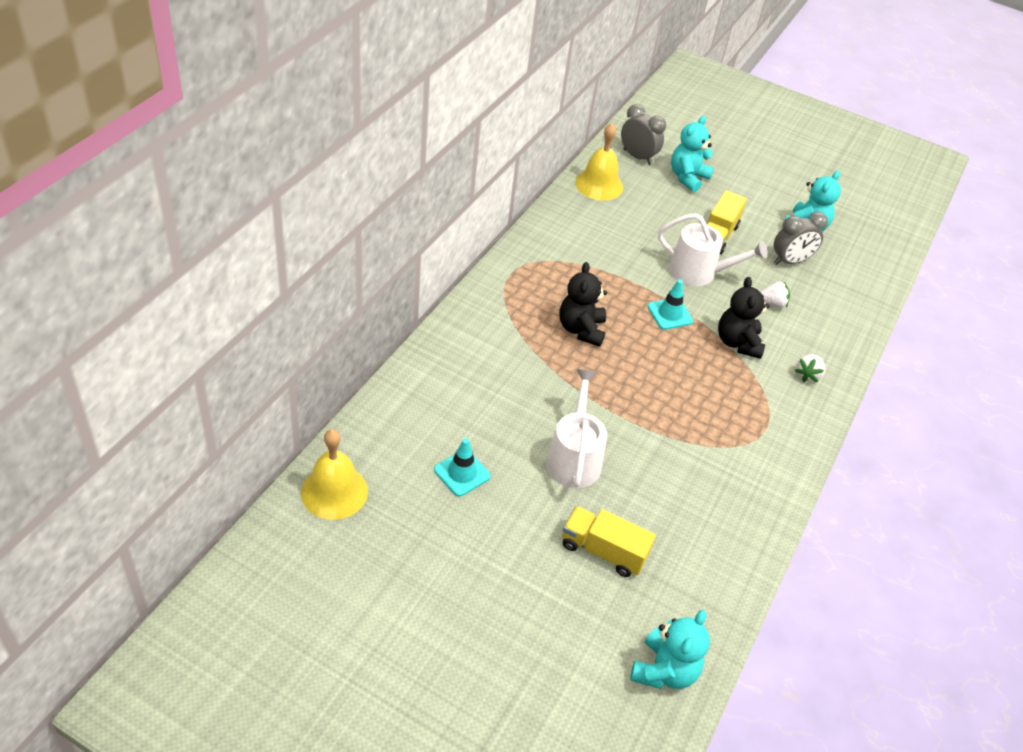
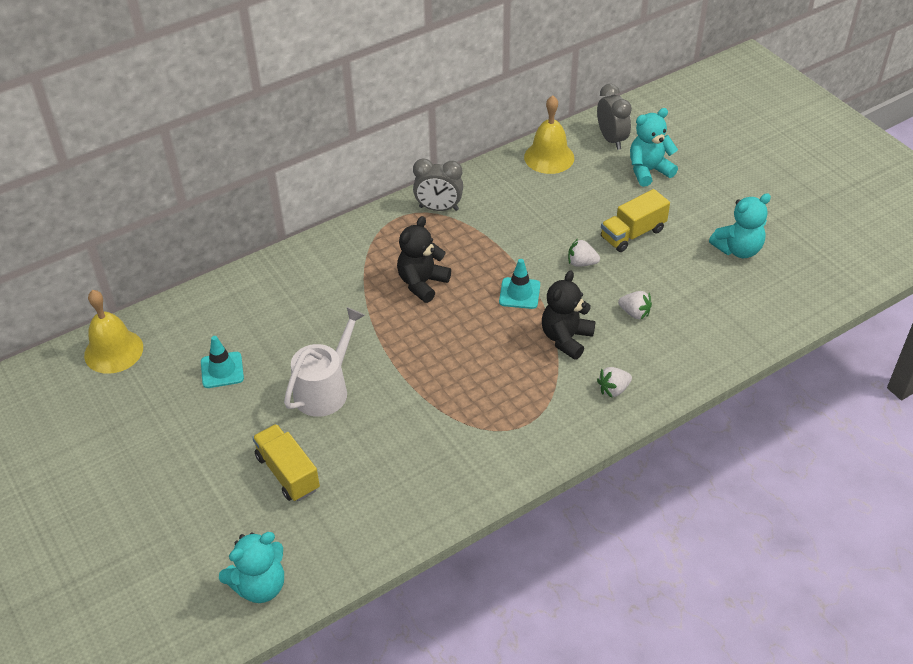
camera: 35 degrees right, 0 degrees up
white watering can [658,213,768,286] -> white strawberry [568,239,600,267]
grey clock [774,212,828,265] -> grey clock moved to [413,158,463,211]

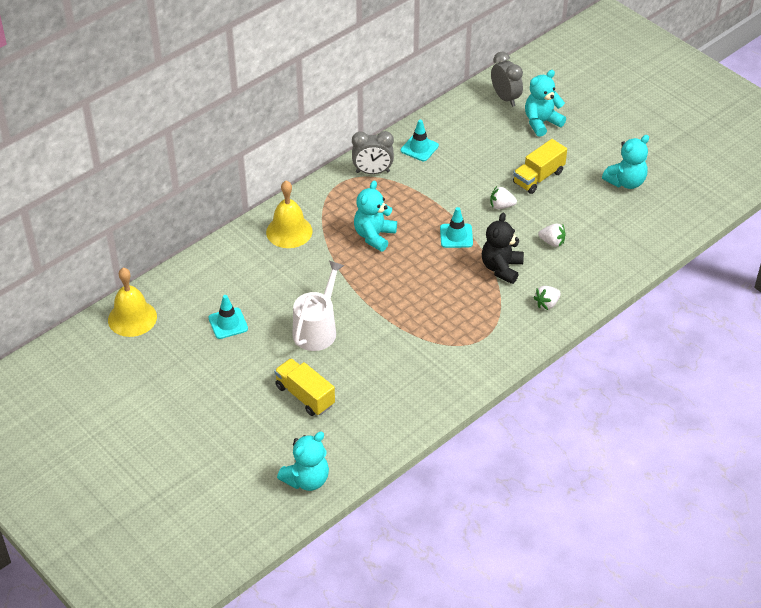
camera: 10 degrees left, 0 degrees up
black teddy bear [397,216,451,303] -> turquoise teddy bear [354,181,397,252]
yellow bell [524,95,574,174] -> yellow bell moved to [266,181,313,248]
none -> turquoise traffic cone [401,120,439,161]

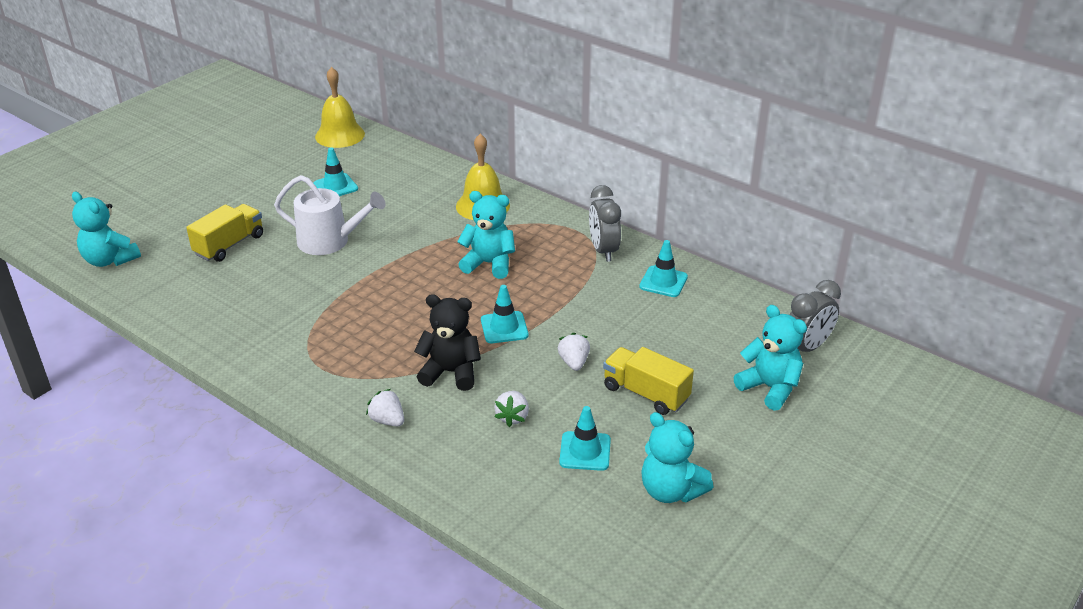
camera: 80 degrees right, 10 degrees down
none -> turquoise traffic cone [559,406,611,471]

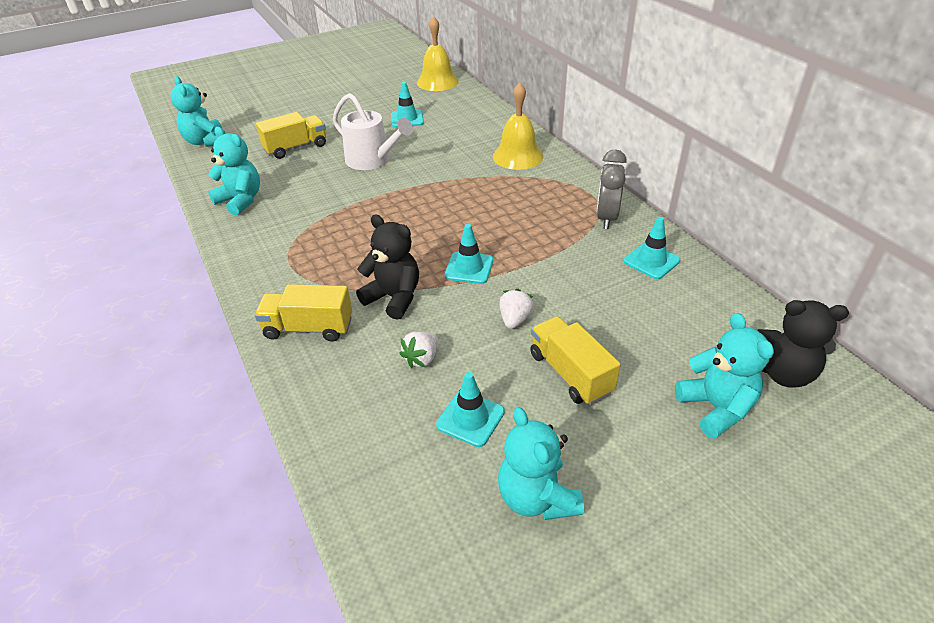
camera: 25 degrees right, 5 degrees up
white strawberry [366,389,404,426] -> yellow truck [255,284,352,342]
turquoise teddy bear [457,191,515,279] -> turquoise teddy bear moved to [208,127,260,216]
grey clock [790,280,841,352] -> black teddy bear [757,300,849,388]

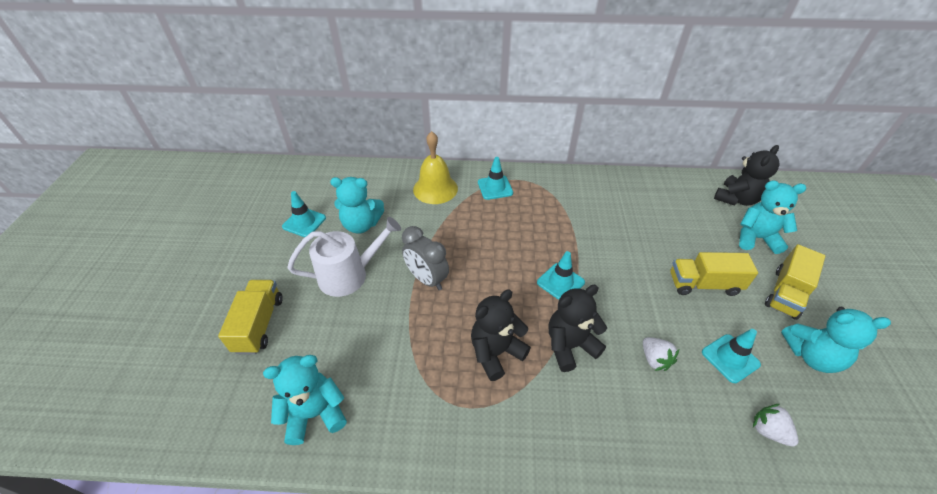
camera: 60 degrees left, 5 degrees up
turquoise teddy bear [170,76,226,147] -> turquoise teddy bear moved to [330,177,385,234]
yellow truck [255,284,352,342] -> yellow truck moved to [765,244,825,320]
yellow bell [417,16,459,91] -> none
white strawberry [499,289,534,329] -> white strawberry moved to [753,404,798,447]
grey clock [596,149,627,229] -> grey clock moved to [402,226,449,290]
turquoise traffic cone [624,217,680,279] -> turquoise traffic cone moved to [478,157,513,200]
none -> black teddy bear [471,290,531,381]

